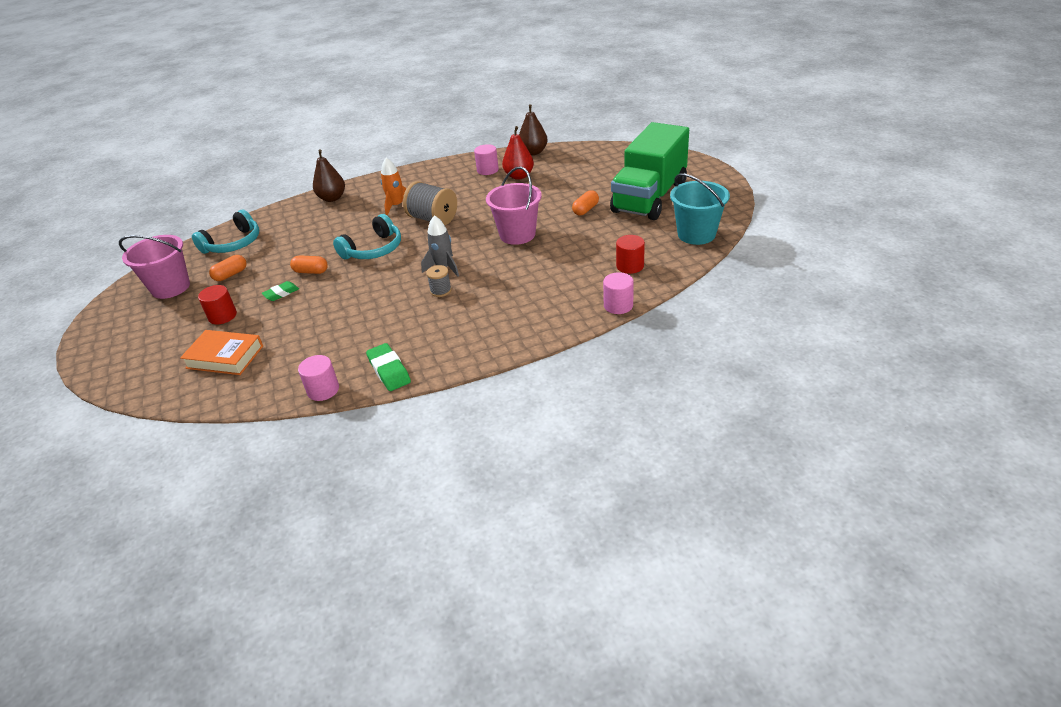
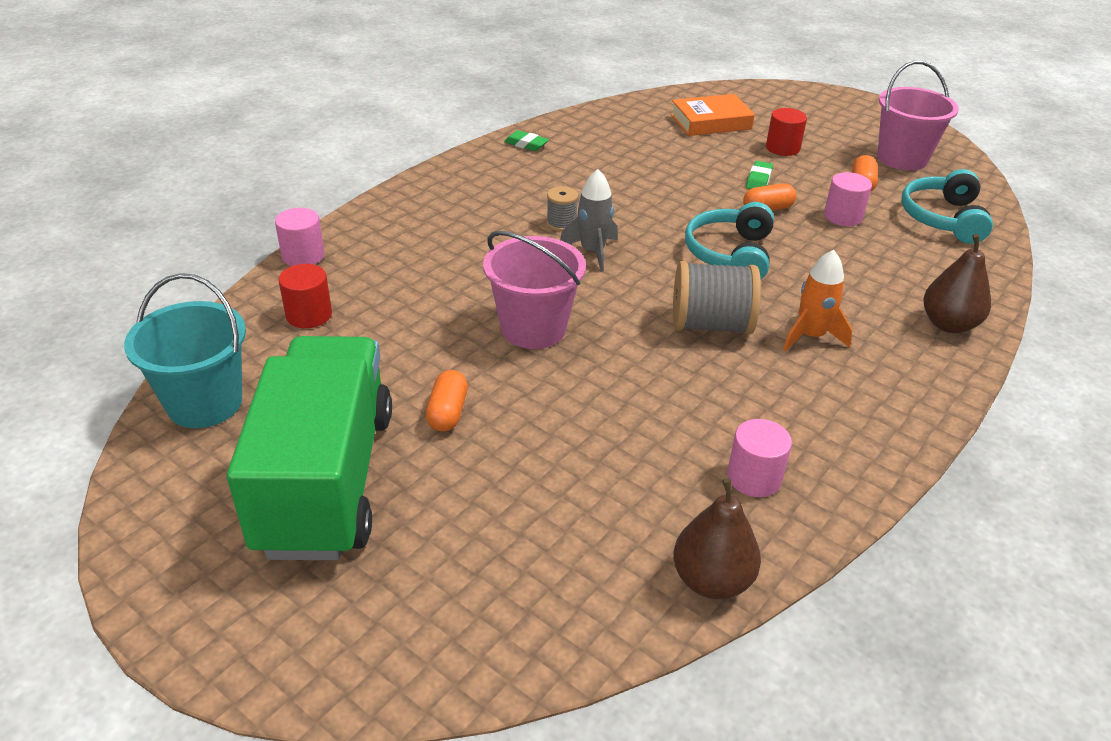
camera: 145 degrees right, 0 degrees up
pink cylinder [298,355,339,401] -> pink cylinder moved to [824,172,872,226]
green eraser [366,343,411,391] -> green eraser [504,130,549,151], size x0.66
red pear [502,126,534,180] -> none

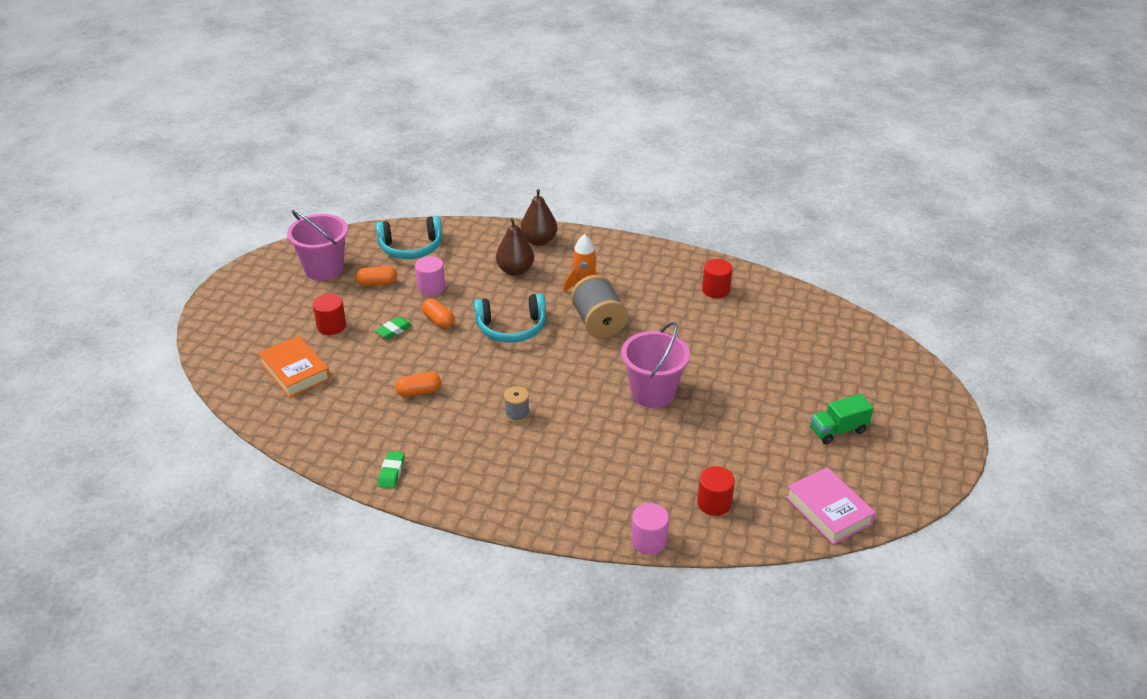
camera: 110 degrees left, 0 degrees up
turquoise bucket [124,273,246,428] -> pink book [786,467,876,545]
green truck [227,336,392,560] -> green truck [810,394,874,444], size x0.42
orange capsule [426,370,468,431] -> orange capsule moved to [395,372,441,397]
grey rocket [560,169,618,271] -> none
brown pear [673,478,761,599] -> brown pear moved to [496,218,534,276]
pink cylinder [727,419,792,497] -> red cylinder [702,259,732,298]
green eraser [746,161,773,189] -> green eraser turned 45 degrees counterclockwise [375,317,412,339]

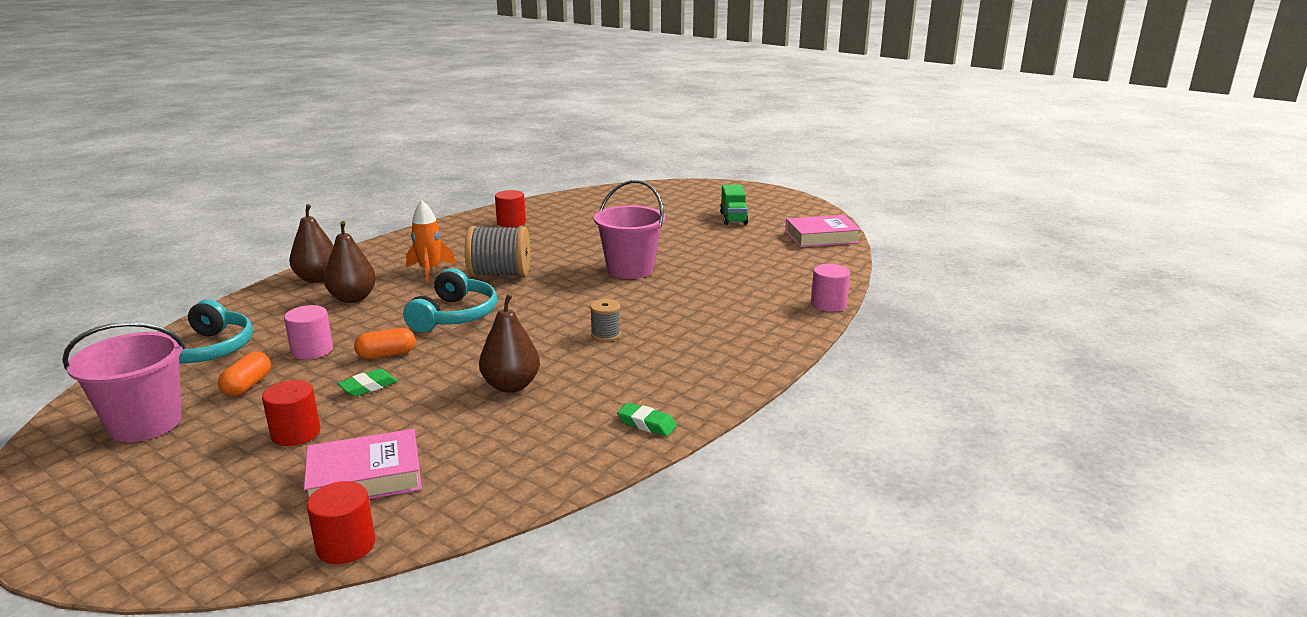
camera: 70 degrees left, 15 degrees down
orange book [258,336,330,398] -> pink book [304,429,422,499]
green eraser [375,317,412,339] -> green eraser turned 75 degrees clockwise [337,368,397,397]
orange capsule [395,372,441,397] -> brown pear [479,294,540,393]
red cylinder [697,466,735,516] -> red cylinder moved to [307,481,375,564]

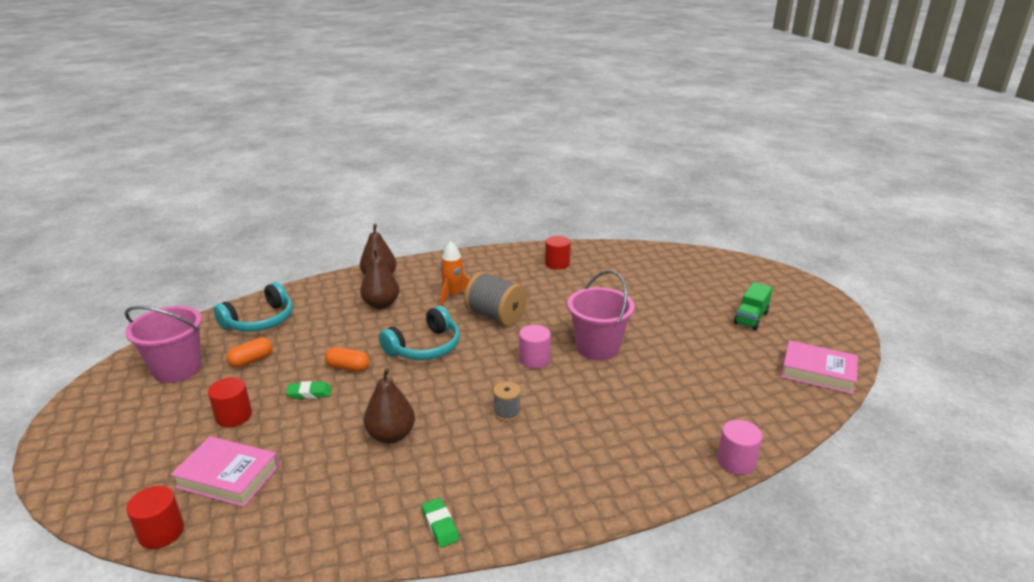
camera: 35 degrees right, 5 degrees up
pink cylinder [284,305,333,359] -> pink cylinder moved to [519,325,551,369]

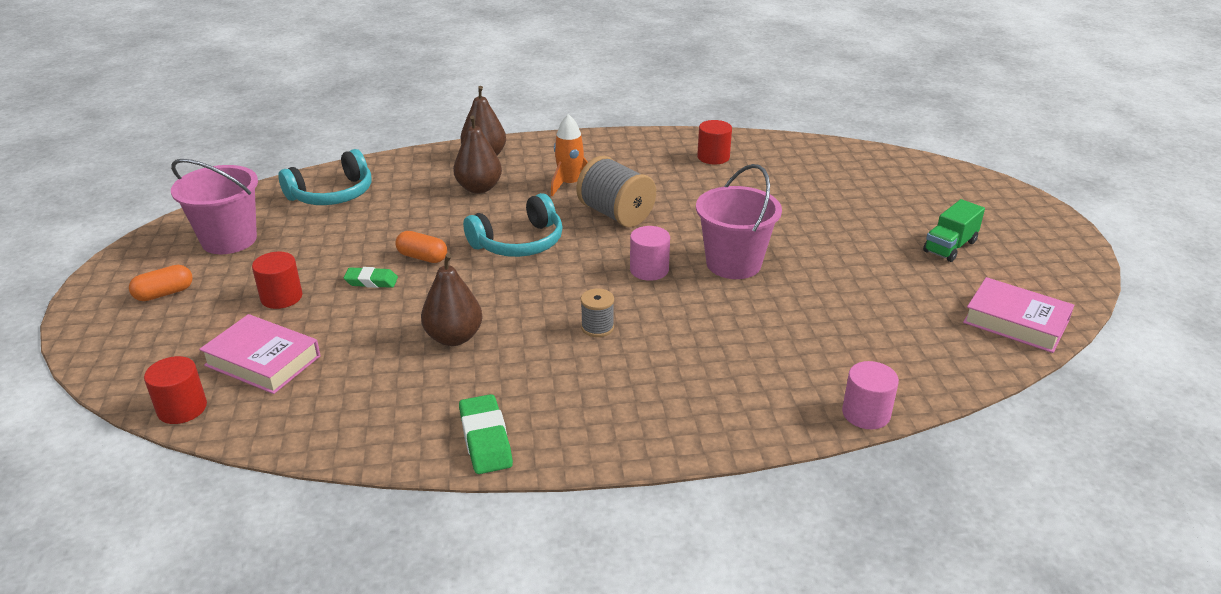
camera: 10 degrees right, 5 degrees up
orange capsule [227,337,273,368] -> orange capsule moved to [129,265,193,301]
green eraser [422,498,459,548] -> green eraser [459,394,513,474], size x1.50

